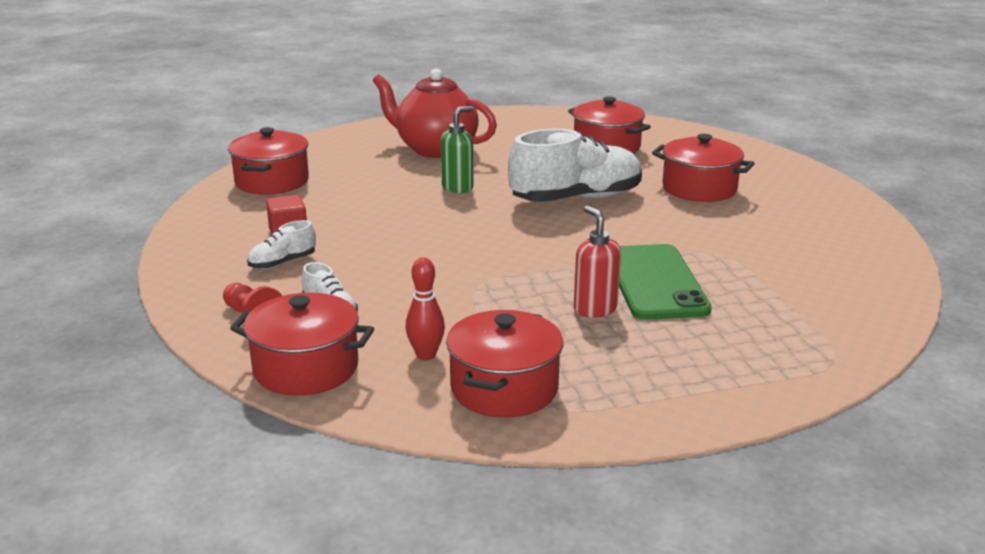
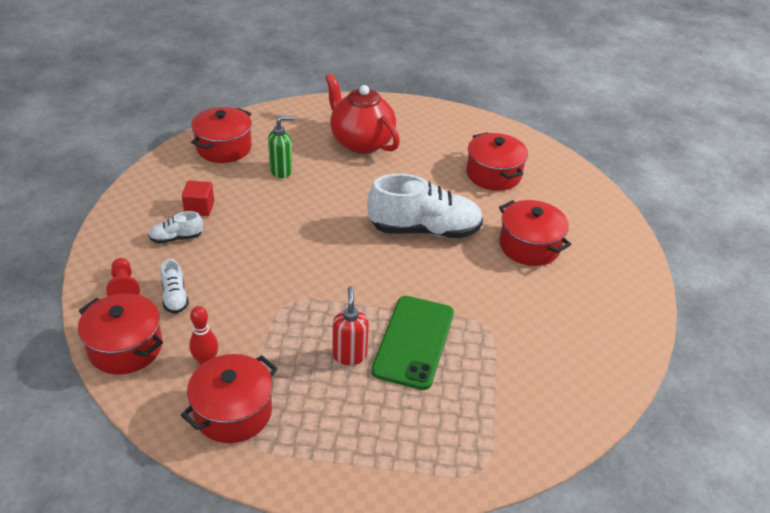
camera: 20 degrees right, 15 degrees up
green soap dispenser [441,106,474,193] -> green soap dispenser moved to [268,116,295,178]

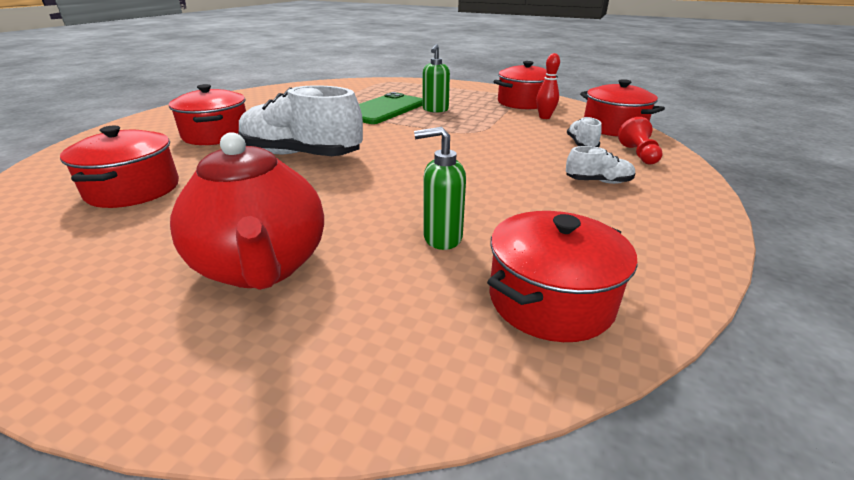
camera: 160 degrees left, 10 degrees down
red cube [182,181,214,216] -> none
red soap dispenser [332,286,369,365] -> green soap dispenser [423,44,450,112]

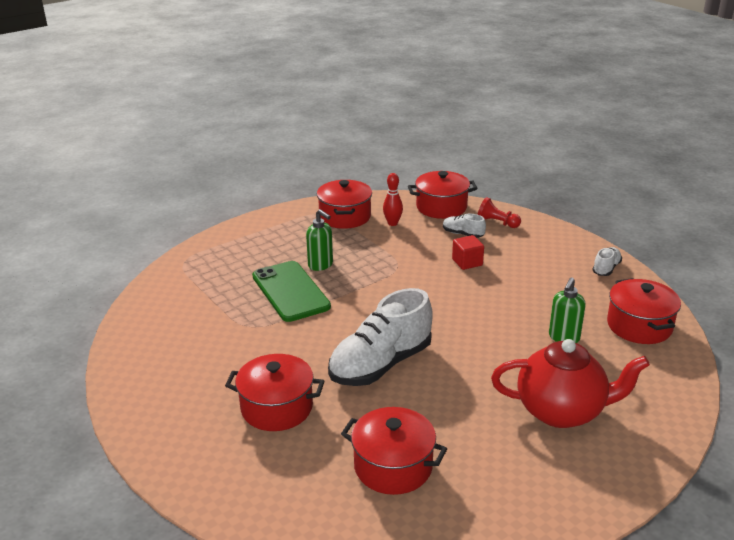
camera: 60 degrees left, 0 degrees up
white shoe [566,146,636,184] -> white shoe moved to [592,247,622,276]
none -> red cube [452,235,484,270]

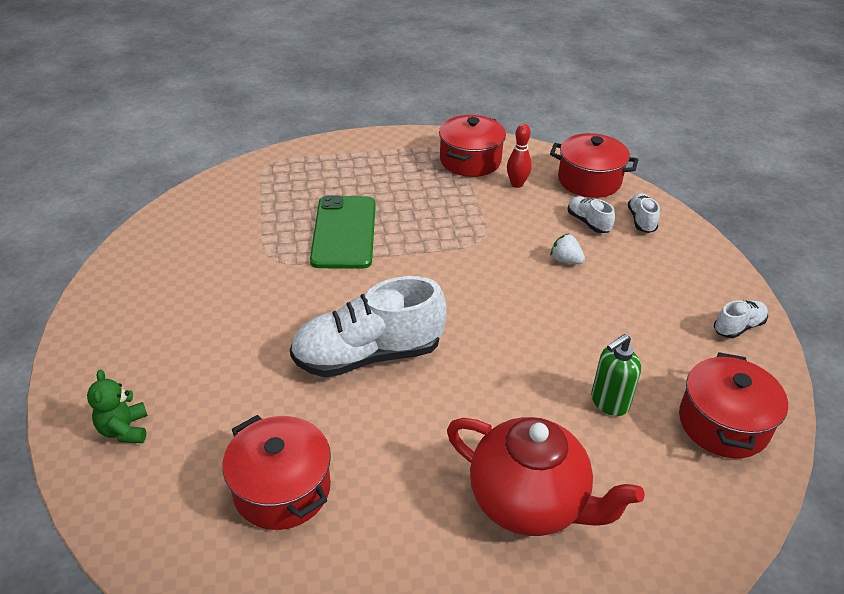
camera: 25 degrees right, 10 degrees up
red pot [225,354,324,431] -> none
green soap dispenser [306,209,333,271] -> none
red cube [452,235,484,270] -> white strawberry [550,233,585,264]
red pawn [477,197,521,228] -> white shoe [628,193,660,233]
none -> green teddy bear [87,370,148,443]

